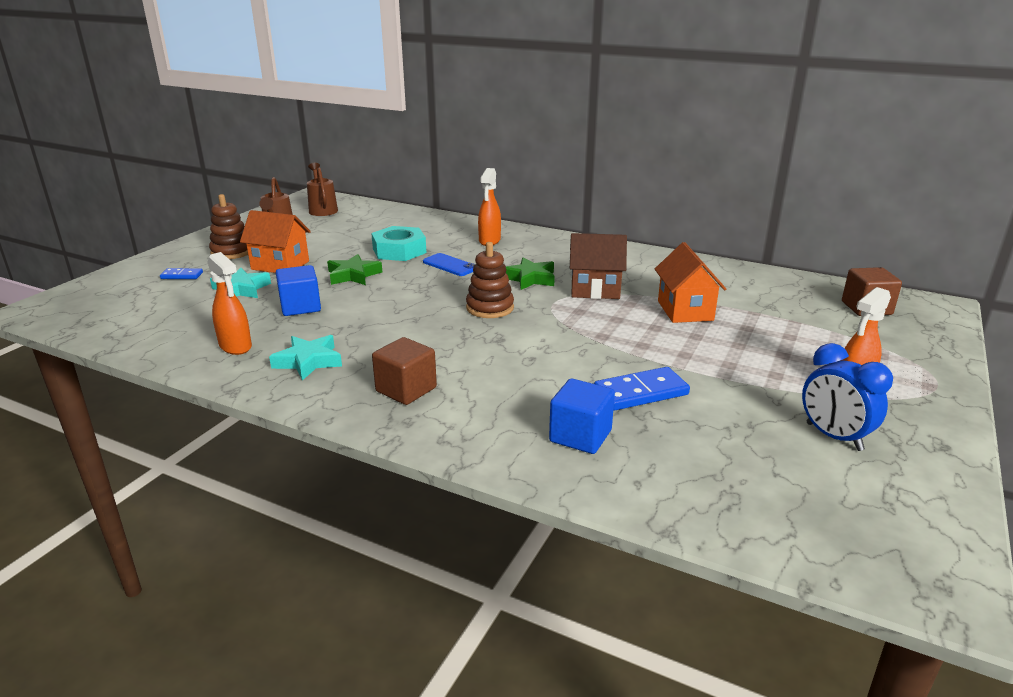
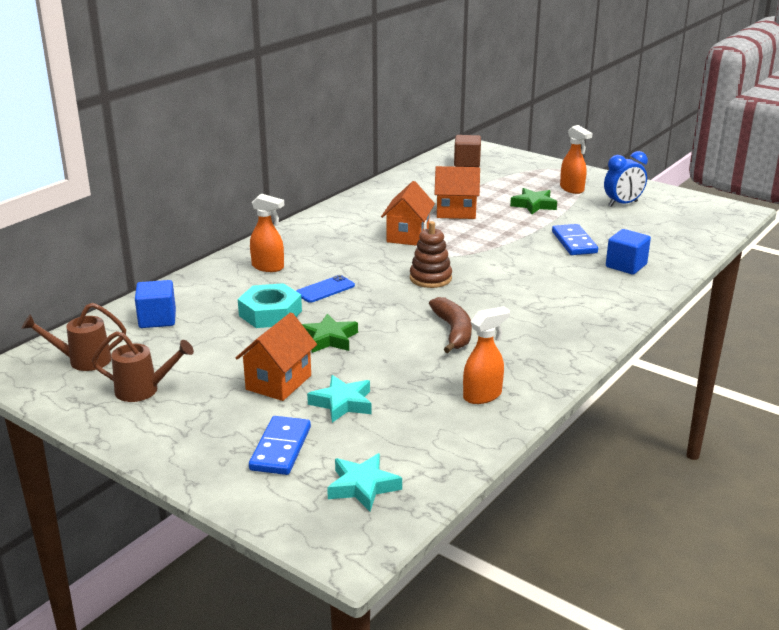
camera: 80 degrees left, 0 degrees up
blue domino [160,268,203,279] -> blue domino [249,416,311,475], size x1.75
brown stacking toy [209,194,248,259] -> none
turquoise star [269,335,342,380] -> turquoise star moved to [327,453,402,511]
blue cube [276,265,321,316] -> blue cube moved to [135,280,176,328]
brown cube [372,337,437,405] -> none
green star [506,258,555,290] -> green star moved to [510,188,557,214]
brown house [570,233,627,299] -> orange house [381,181,435,246]
none -> brown banana [429,297,472,353]

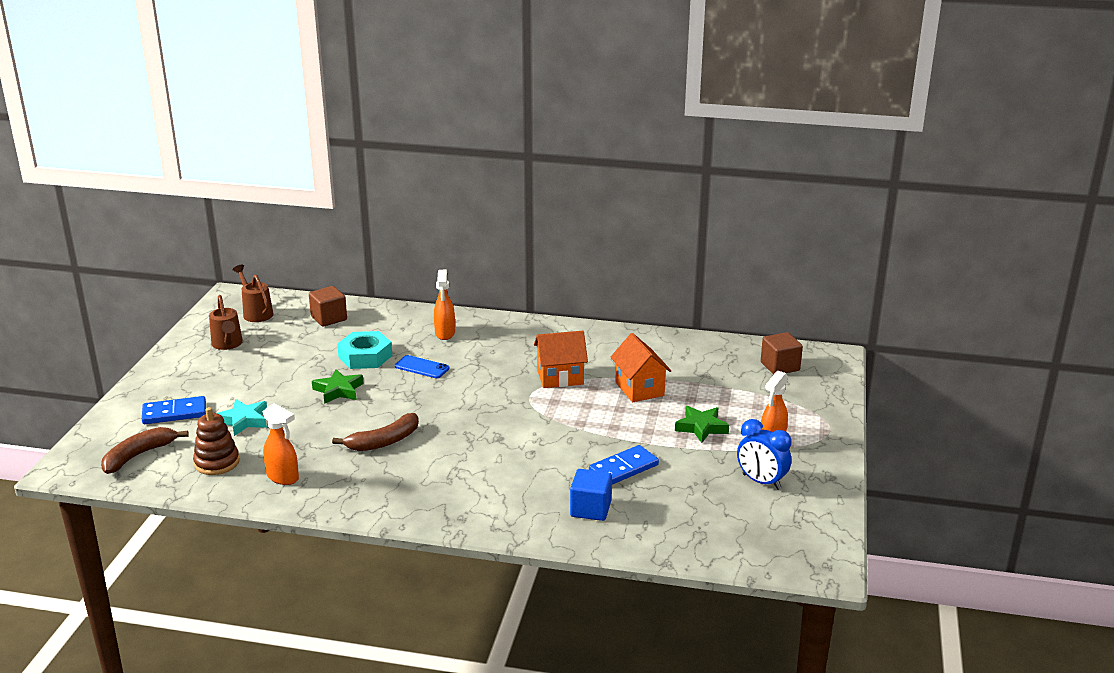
camera: 65 degrees right, 0 degrees up
blue cube [135,280,176,328] -> brown cube [309,286,347,327]
orange house [236,312,317,401] -> none
turquoise star [327,453,402,511] -> brown banana [101,427,189,474]
brown stacking toy [410,221,452,288] -> brown stacking toy moved to [193,407,240,475]

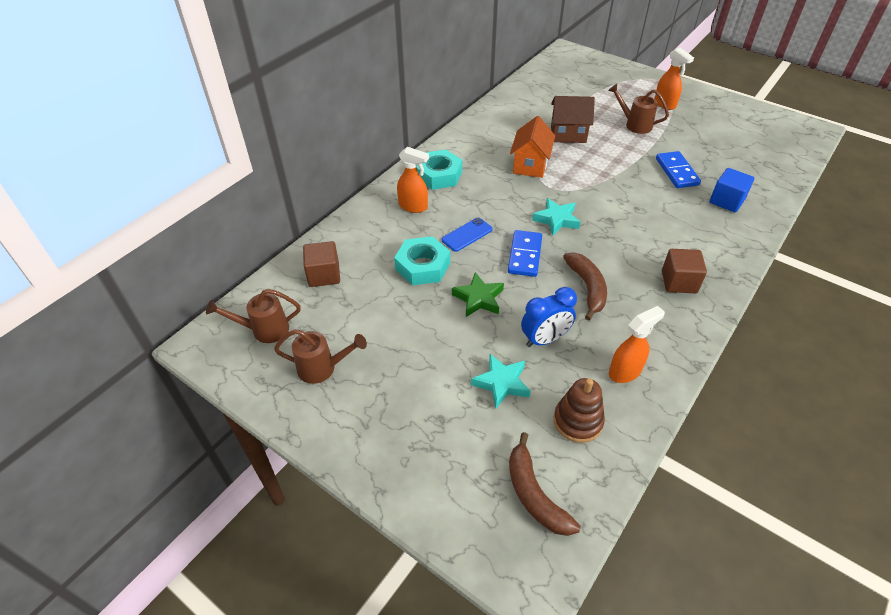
camera: 65 degrees left, 20 degrees up
blue domino [142,396,206,424] -> blue domino moved to [508,230,542,277]
orange house [611,333,671,402] -> brown house [551,96,595,143]
green star [675,406,729,443] -> brown watering can [608,84,669,134]
blue clock [737,419,792,490] -> blue clock moved to [521,287,577,347]
brown cube [761,332,803,375] -> brown cube moved to [662,249,707,293]
none -> turquoise nut [417,149,462,190]
none -> turquoise star [532,198,580,236]

